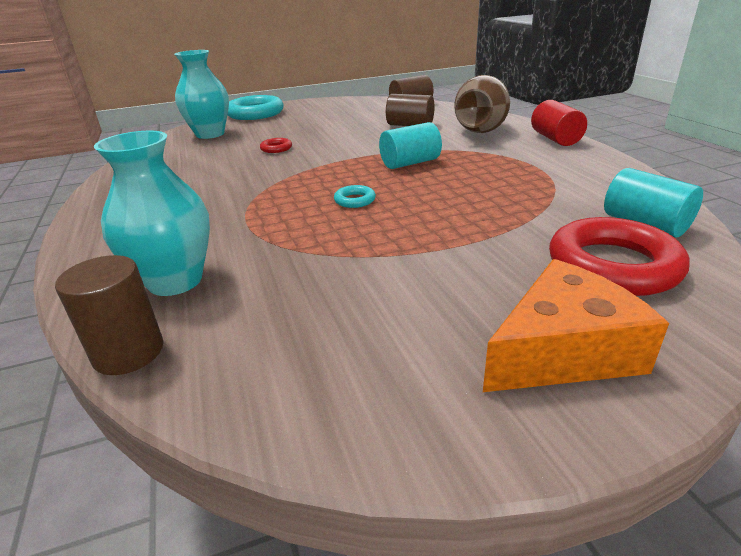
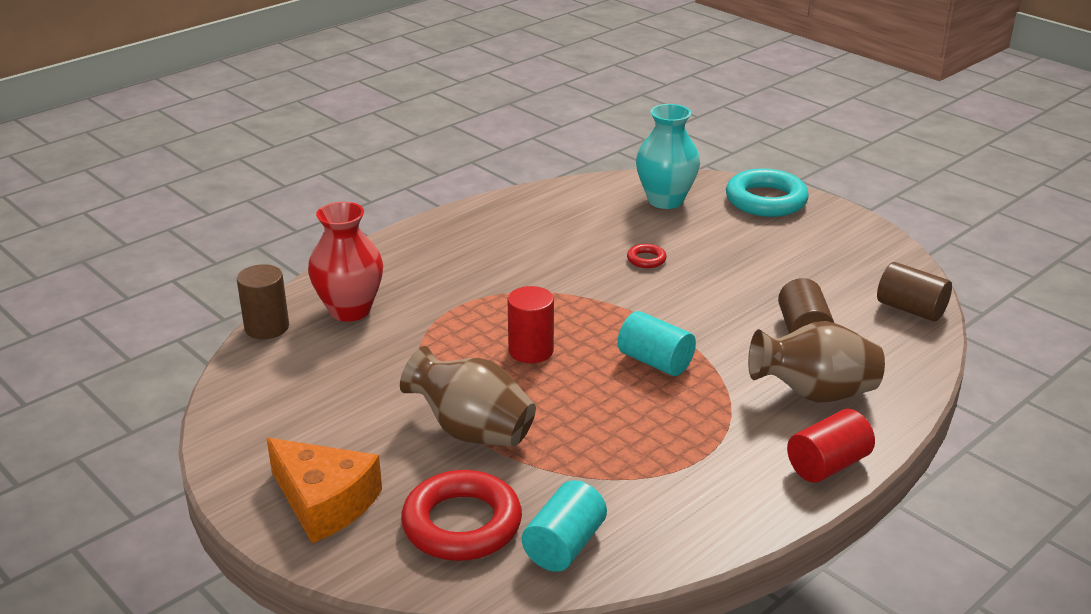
camera: 65 degrees right, 0 degrees up
turquoise vase [94,131,210,296] -> red vase [308,202,383,322]
turquoise ring [334,185,376,208] -> red cylinder [508,286,554,363]
none -> brown vase [400,346,536,447]

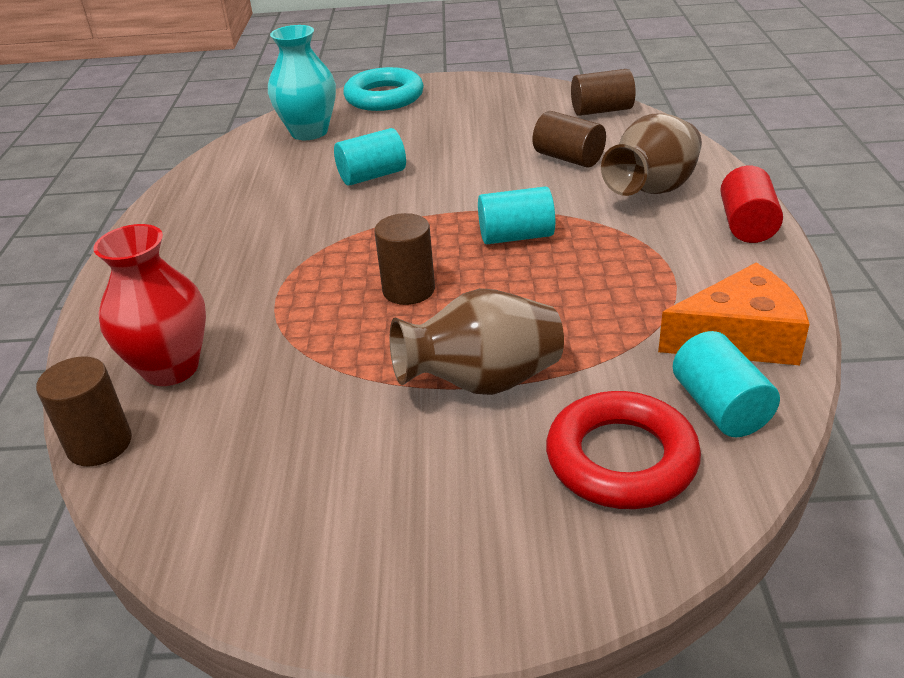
camera: 45 degrees left, 5 degrees up
orange cheese [267,438,382,543] -> orange cheese moved to [658,263,810,365]
red cylinder [508,286,554,363] -> brown cylinder [374,213,435,305]
red ring [627,244,667,268] -> turquoise cylinder [334,128,406,186]

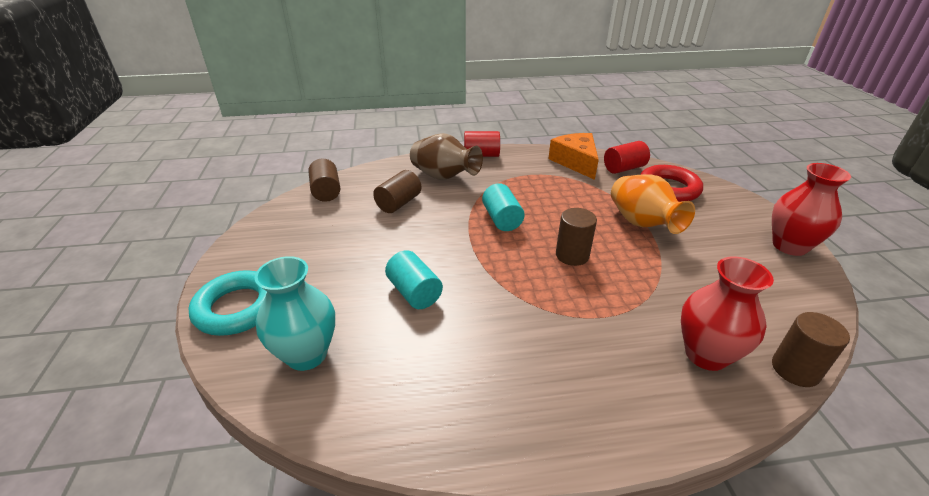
camera: 100 degrees left, 0 degrees up
brown vase [390,288,564,395] -> orange vase [611,174,695,234]
turquoise cylinder [673,331,780,437] -> red cylinder [604,141,650,174]
none -> red vase [772,163,851,256]

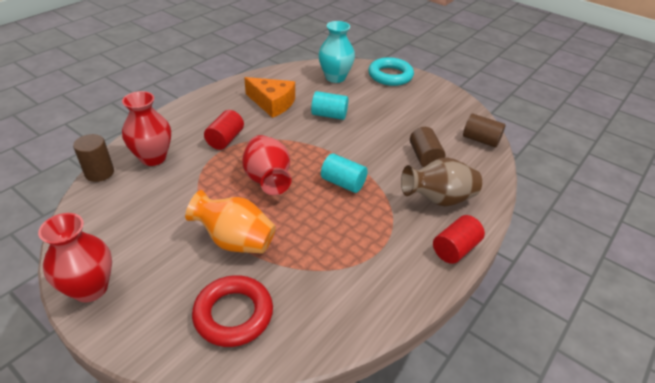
camera: 135 degrees right, 5 degrees up
orange cheese [548,133,599,180] -> orange cheese moved to [244,77,295,118]
brown cylinder [556,208,597,266] -> red vase [242,135,292,195]
red cylinder [604,141,650,174] -> red cylinder moved to [204,110,244,150]

